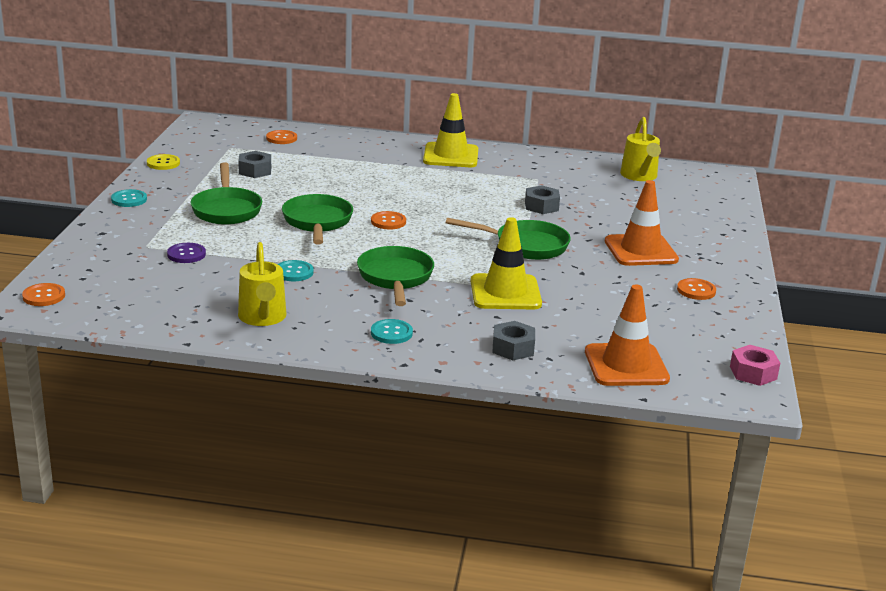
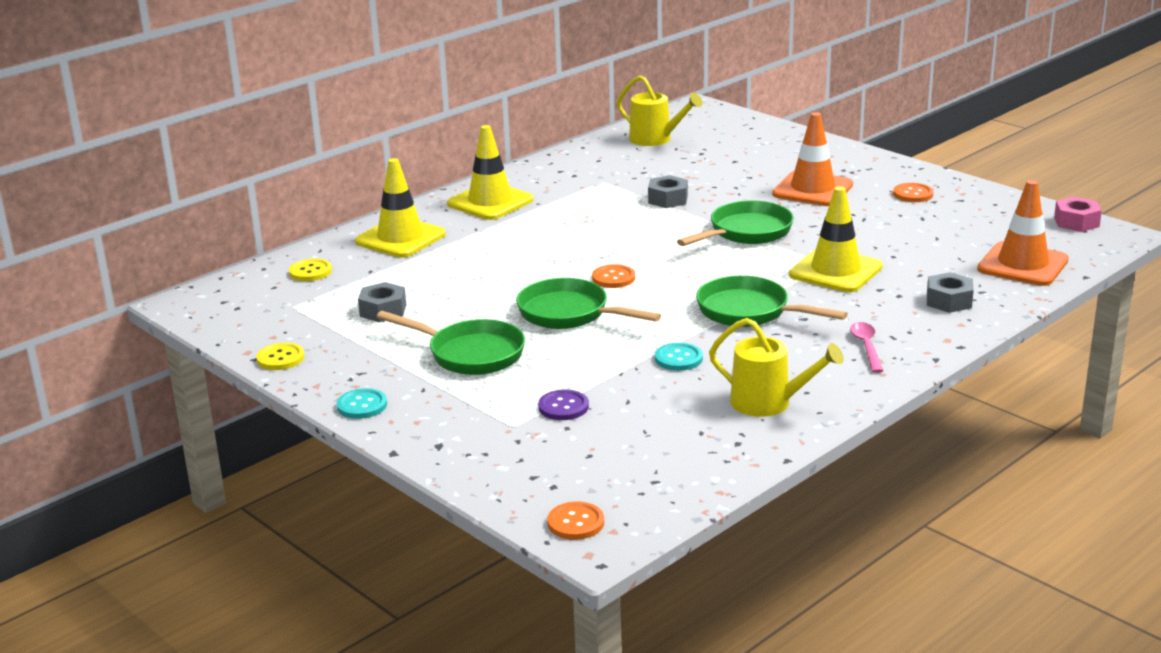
camera: 50 degrees left, 0 degrees up
orange button [266,130,297,144] -> yellow button [289,258,332,281]
turquoise button [371,319,413,344] -> pink spoon [850,322,883,373]
none -> yellow traffic cone [355,158,446,257]

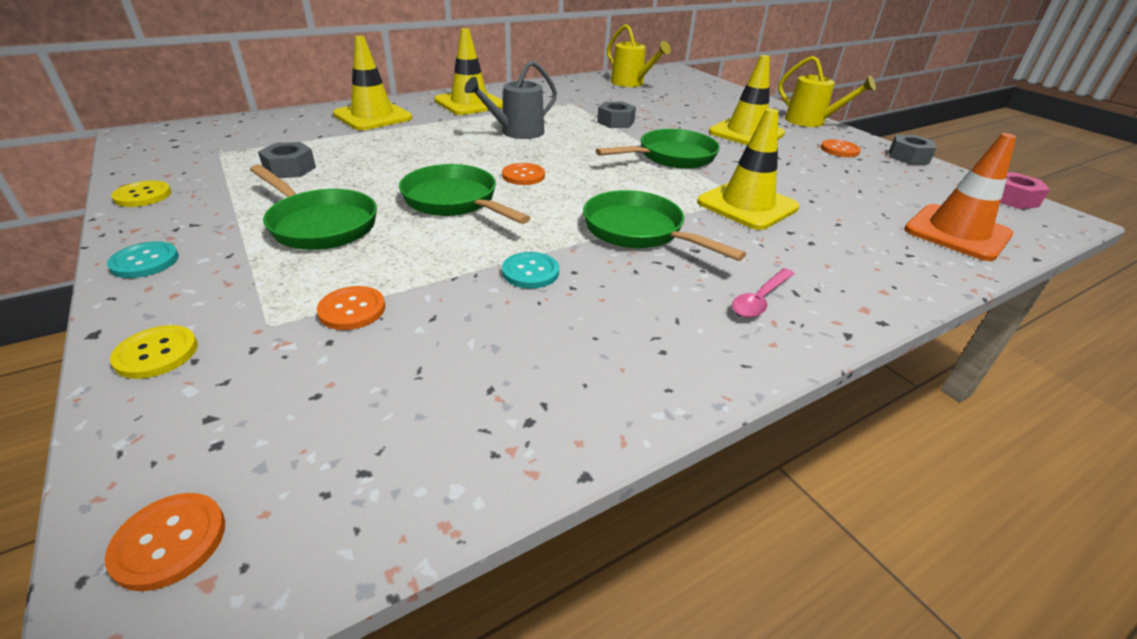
camera: 10 degrees right, 10 degrees up
yellow button [289,258,332,281] -> yellow button moved to [110,325,198,379]
purple button [538,390,589,420] -> orange button [317,286,385,330]
yellow watering can [709,318,844,417] -> yellow watering can moved to [778,56,876,127]
orange traffic cone [772,112,853,206] -> yellow traffic cone [709,55,785,145]
pink spoon [850,322,883,373] -> pink spoon turned 150 degrees counterclockwise [732,268,794,318]
grey nut [927,272,974,313] -> grey nut moved to [889,135,937,164]
none -> grey watering can [464,60,557,139]

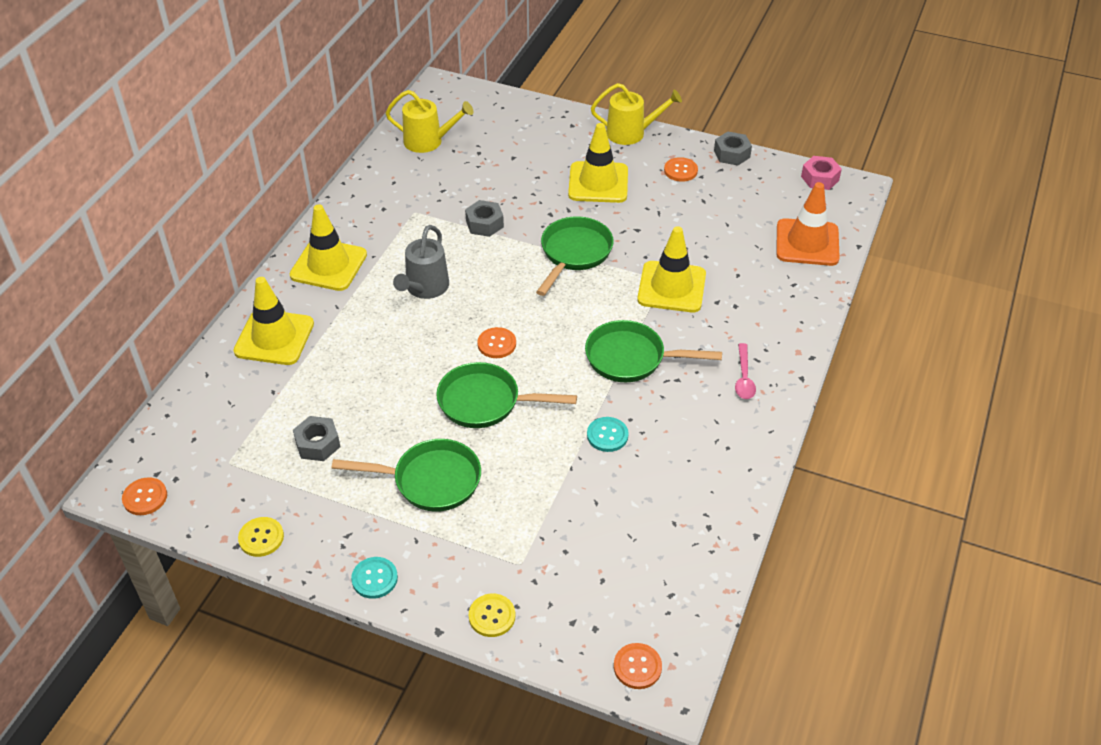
camera: 35 degrees left, 10 degrees up
orange button [317,286,385,330] -> orange button moved to [122,477,167,515]

